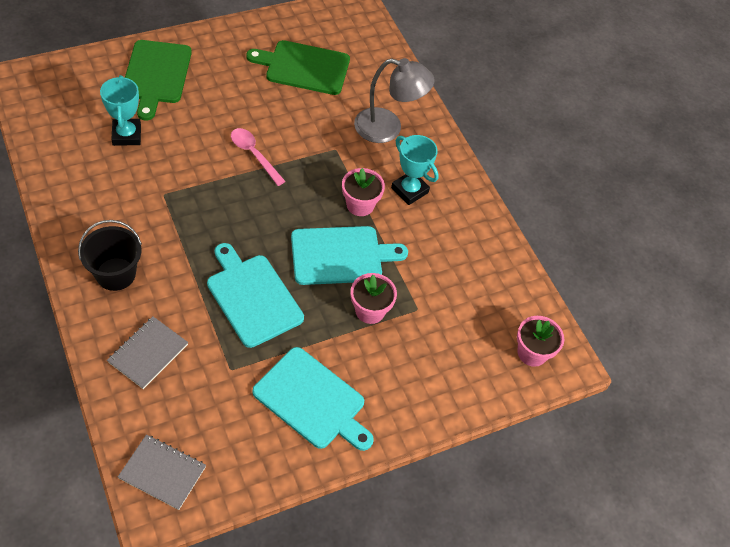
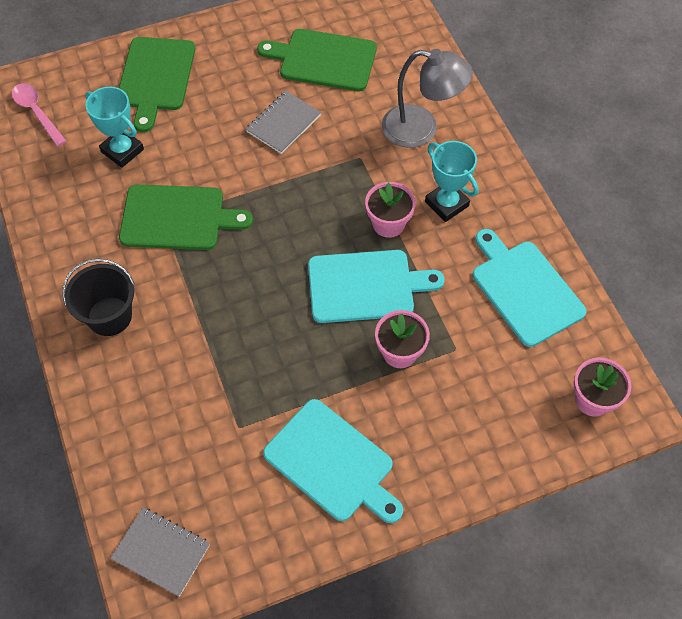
camera: 10 degrees right, 5 degrees up
turquoise trophy [100,75,141,146] -> turquoise trophy turned 45 degrees counterclockwise [85,87,144,168]
grey notebook [107,317,188,389] -> grey notebook moved to [246,91,321,154]
turquoise cutting board [207,243,304,348] -> turquoise cutting board moved to [473,229,587,347]
pink spoon [231,128,286,186] -> pink spoon moved to [12,83,67,147]
none -> green cutting board [119,184,253,250]

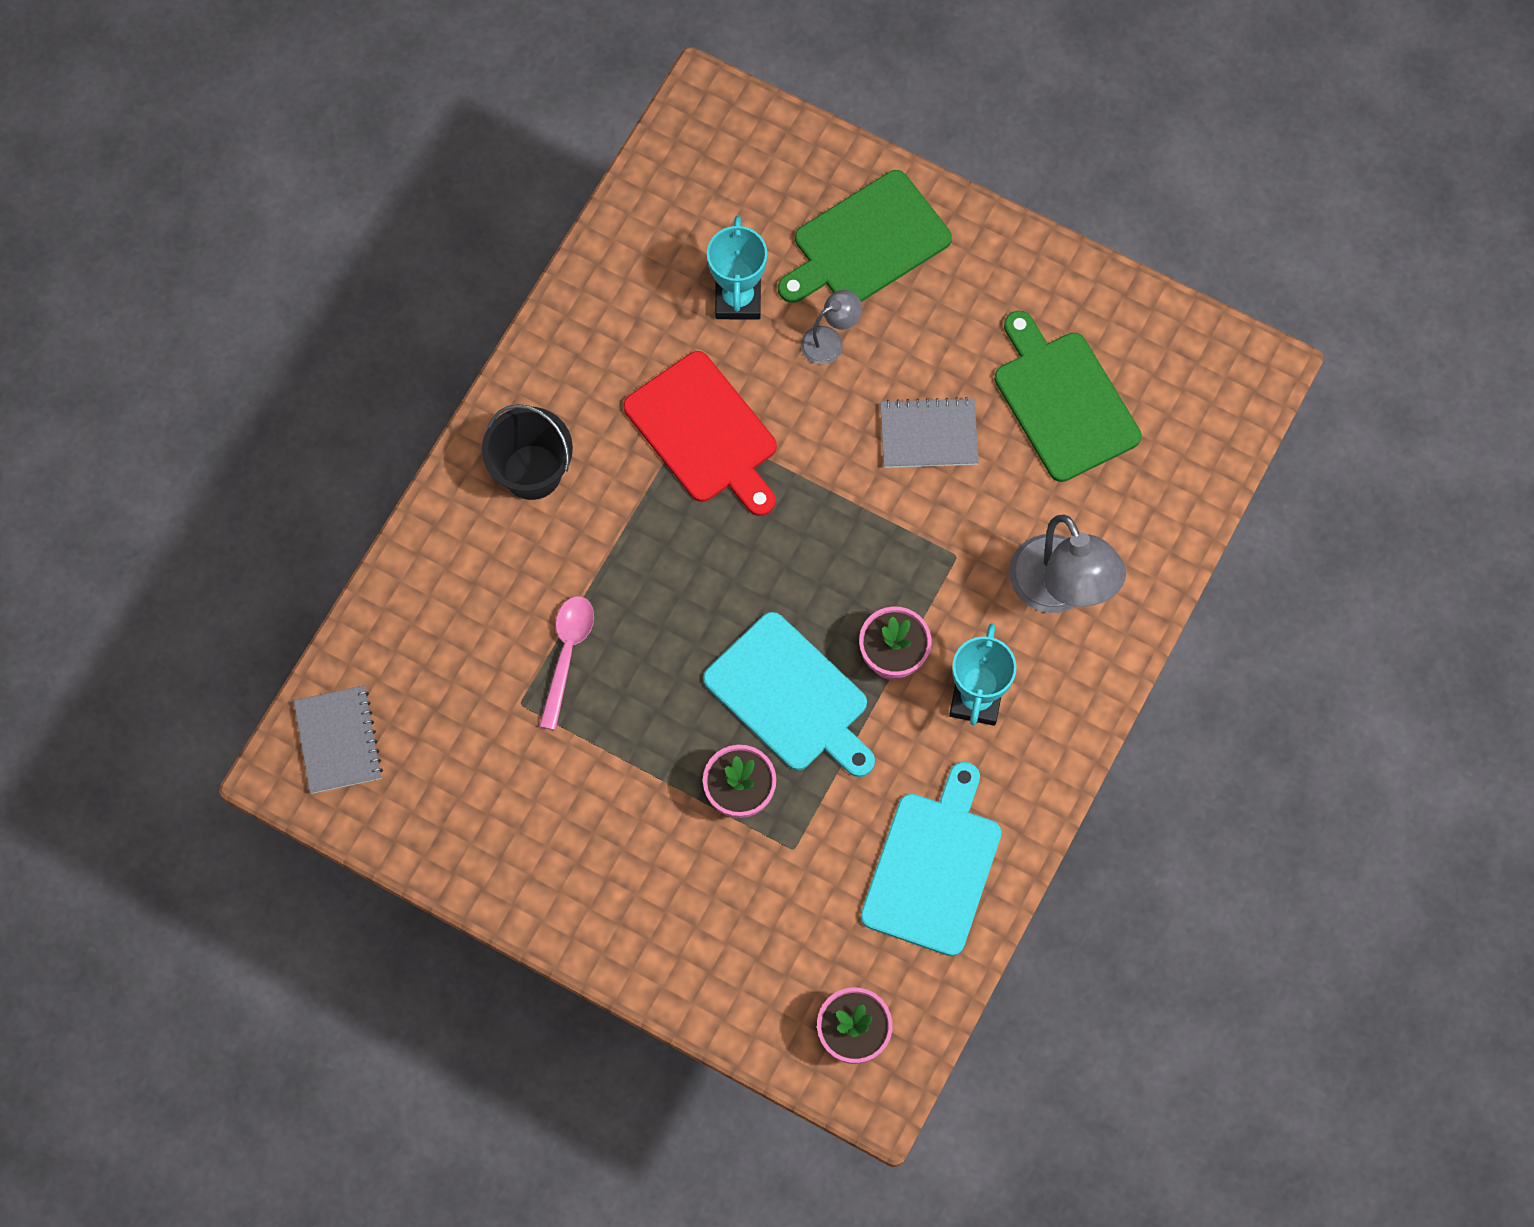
camera: 50 degrees right, 10 degrees up
pink spoon [12,83,67,147] -> pink spoon moved to [539,596,594,730]
green cutting board [119,184,253,250] -> red cutting board [623,351,777,516]
turquoise cutting board [263,399,403,523] -> none
none -> grey lamp [801,290,862,365]

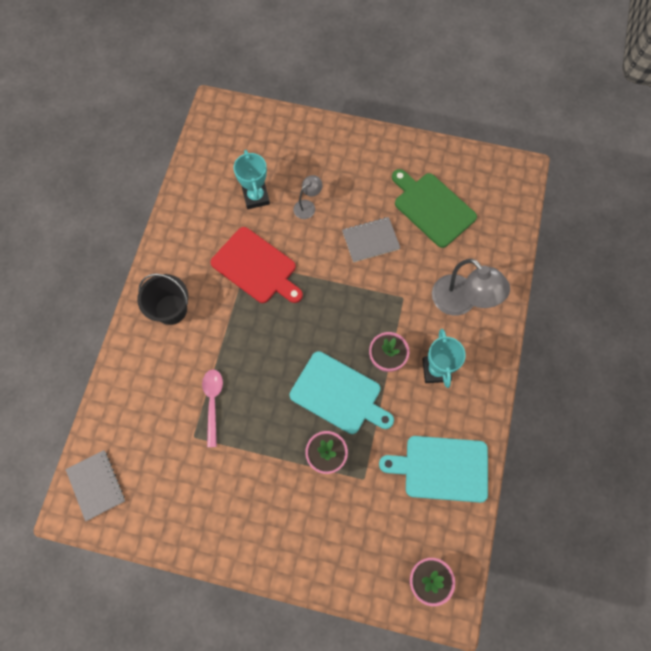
camera: 15 degrees left, 0 degrees up
green cutting board [778,170,952,303] -> none
turquoise cutting board [861,762,1001,956] -> turquoise cutting board turned 90 degrees counterclockwise [379,436,488,503]

